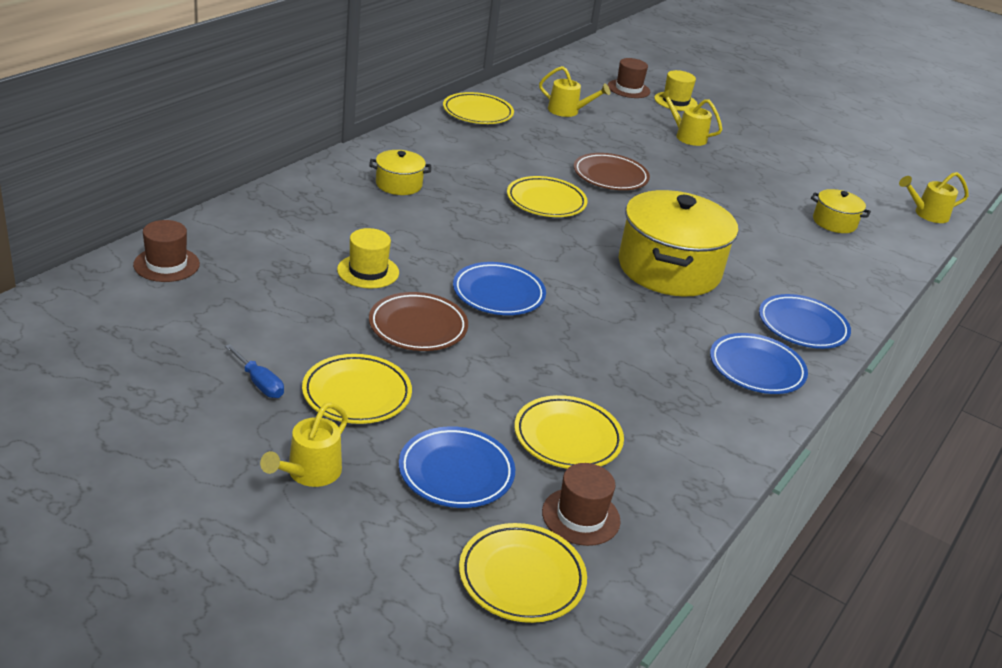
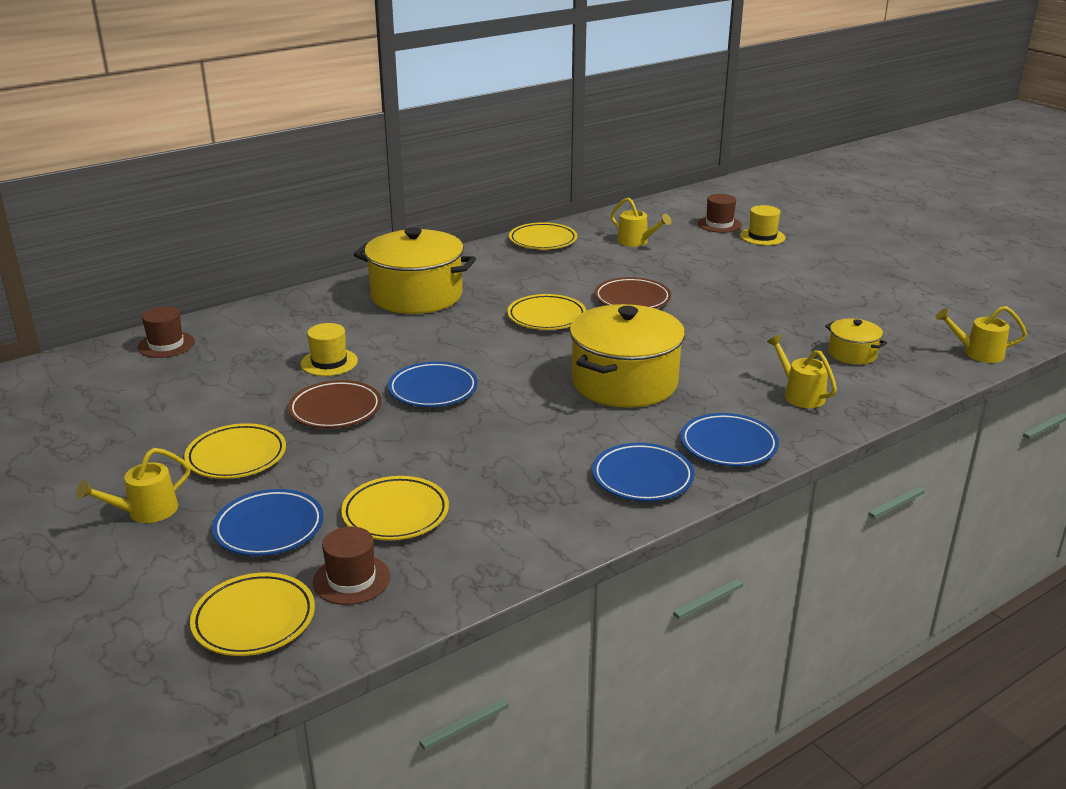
camera: 25 degrees right, 5 degrees down
blue screwdriver [225,344,284,398] -> none
yellow pot [370,150,431,195] -> yellow pot [354,227,476,314], size x2.11
yellow watering can [660,89,722,146] -> yellow watering can moved to [767,335,837,408]

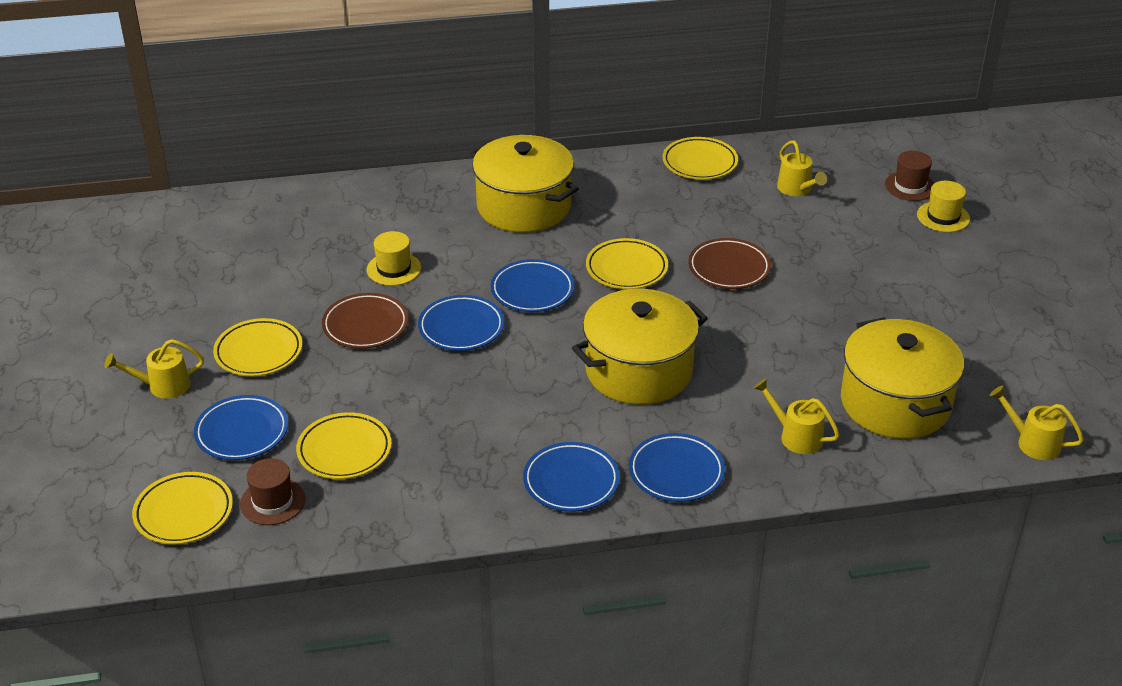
camera: 25 degrees right, 10 degrees up
brown hat [138,307,195,358] -> none
yellow watering can [767,335,837,408] -> yellow watering can turned 45 degrees counterclockwise [754,379,840,454]
yellow pot [825,319,887,365] -> yellow pot [841,317,964,439], size x2.11
none -> blue plate [491,259,575,312]

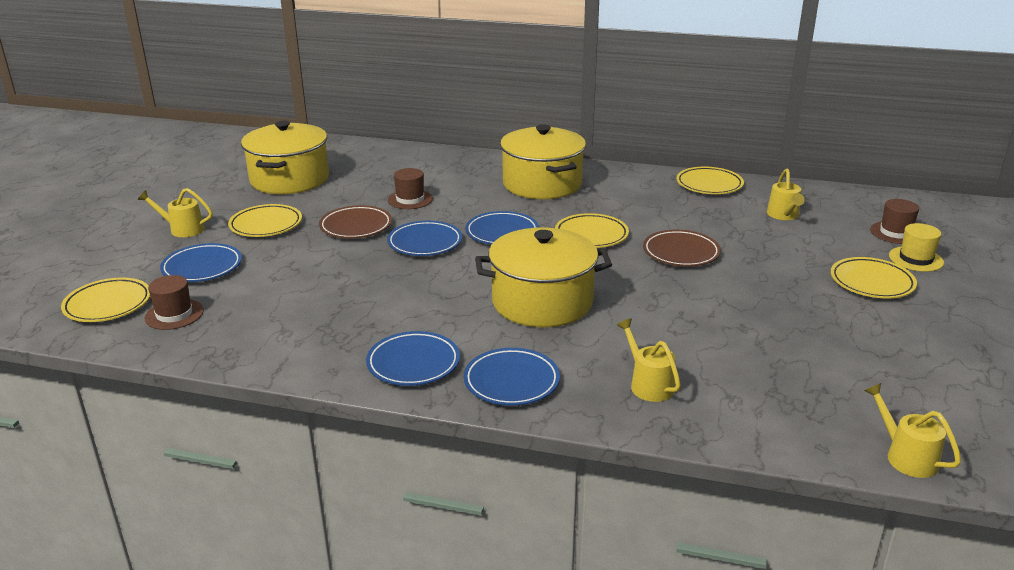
camera: 25 degrees right, 10 degrees down
yellow plate [296,412,392,479] -> yellow plate moved to [831,257,917,298]
yellow hat [367,231,421,286] -> brown hat [388,168,433,209]
yellow pot [841,317,964,439] -> yellow pot moved to [241,121,329,194]

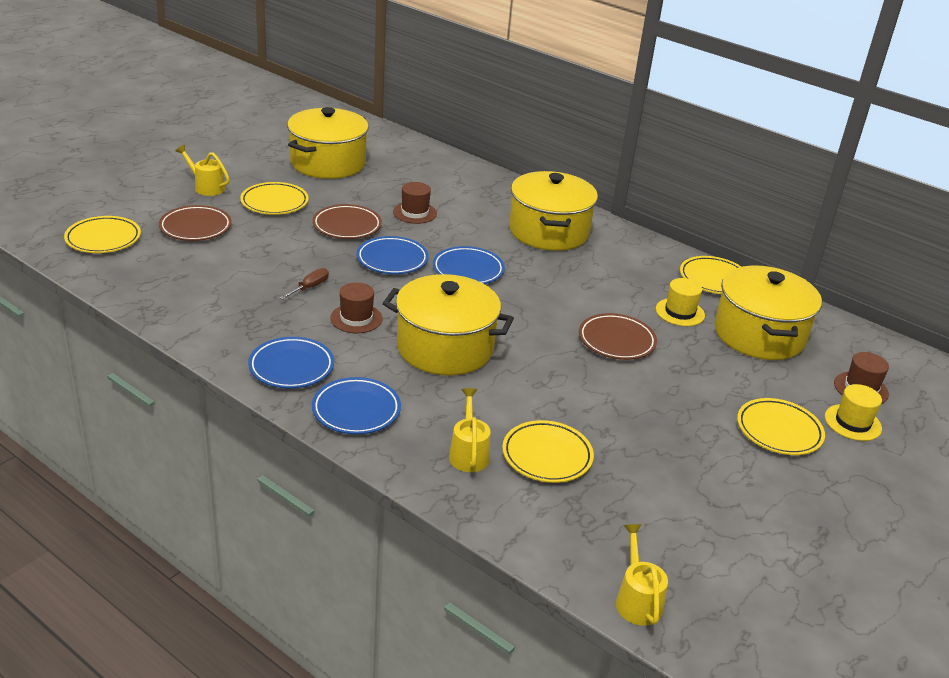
camera: 20 degrees right, 5 degrees up
brown hat [145,275,204,330] -> brown hat moved to [330,282,383,333]
blue plate [160,243,242,282] -> brown plate [159,205,232,241]
yellow plate [555,213,629,248] -> yellow plate moved to [502,420,594,483]
yellow watering can [767,169,805,220] -> yellow pot [714,266,822,360]
none -> brown screwdriver [280,268,329,299]
none -> yellow hat [656,278,705,326]

